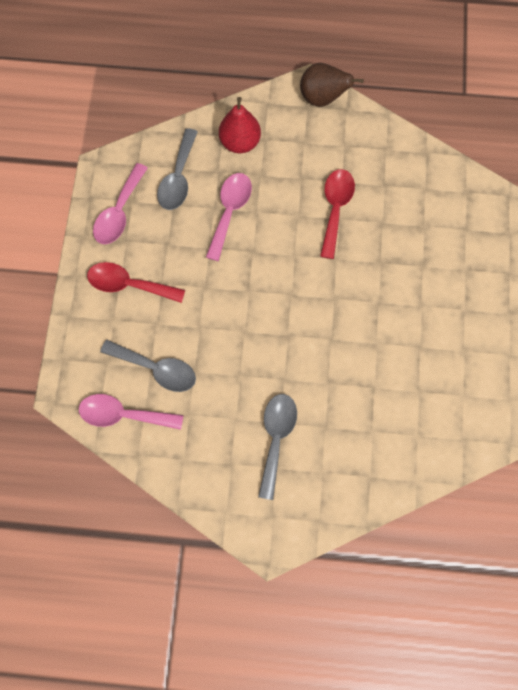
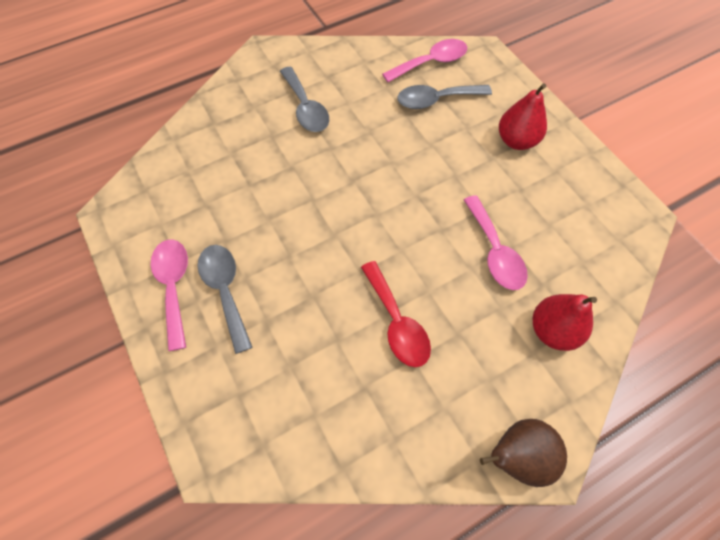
camera: 145 degrees right, 10 degrees down
red spoon [87,262,185,303] -> red pear [499,83,547,150]
pink spoon [93,163,148,244] -> pink spoon moved to [151,240,188,351]
grey spoon [157,128,198,210] -> grey spoon moved to [198,245,252,354]

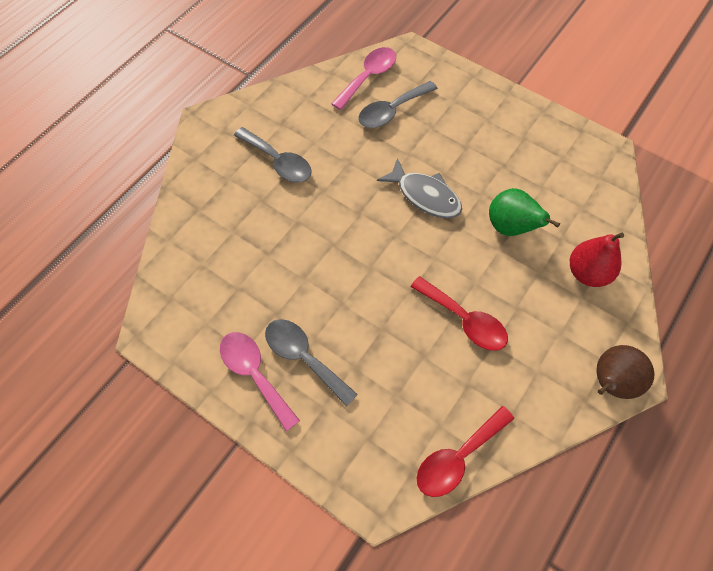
camera: 25 degrees left, 0 degrees up
pink spoon [464,195,528,290] -> green pear [489,188,560,236]
red pear [499,83,547,150] -> none
none -> grey fish [377,158,462,219]
none -> red spoon [416,406,514,497]

